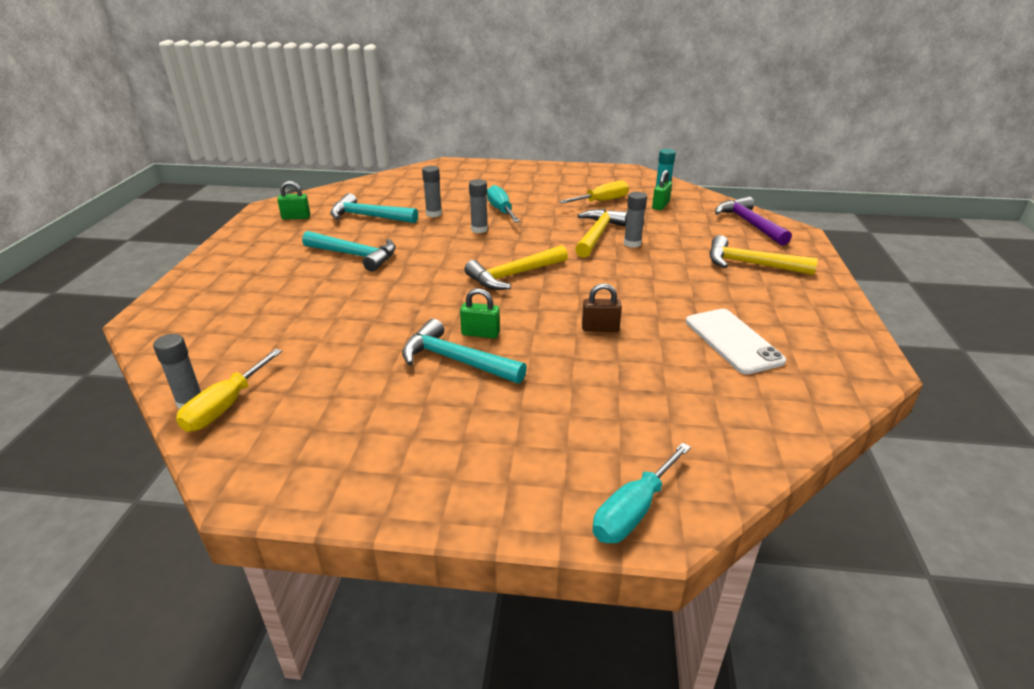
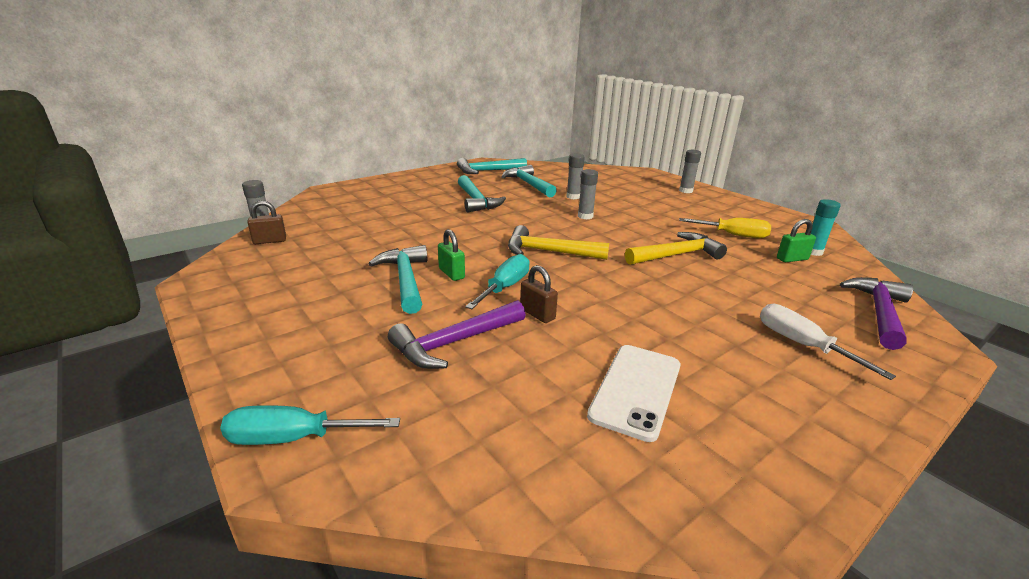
camera: 45 degrees right, 5 degrees down
yellow screwdriver [176,349,282,432] -> brown padlock [247,201,286,244]
green padlock [277,181,310,219] -> turquoise hammer [457,158,527,174]
turquoise screwdriver [487,185,520,222] -> turquoise screwdriver moved to [465,254,530,309]
grey glue stick [624,192,647,248] -> grey glue stick moved to [679,150,701,193]
yellow hammer [709,235,818,275] -> white screwdriver [760,304,896,380]
none -> purple hammer [388,300,526,369]

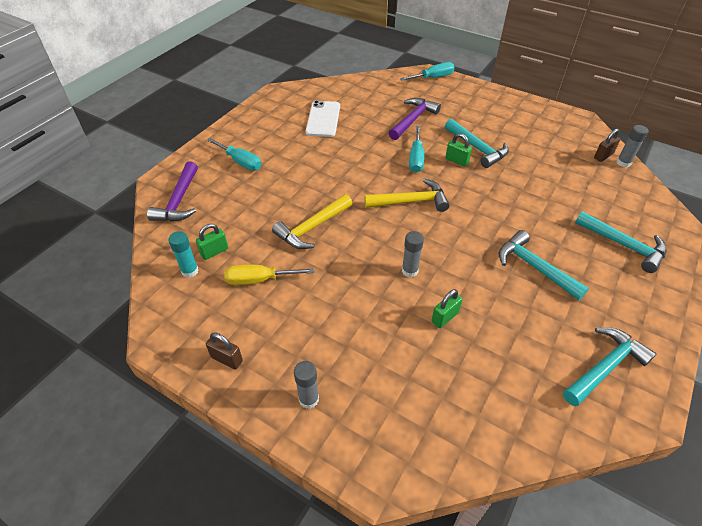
camera: 160 degrees right, 20 degrees up
turquoise hammer [501,165,557,197] -> turquoise hammer moved to [575,211,667,273]
brown padlock [520,265,558,323] -> brown padlock moved to [206,333,243,369]
grey glue stick [566,154,585,199] -> green padlock [431,289,463,328]
white screwdriver [760,304,896,380] -> turquoise screwdriver [207,138,261,171]

